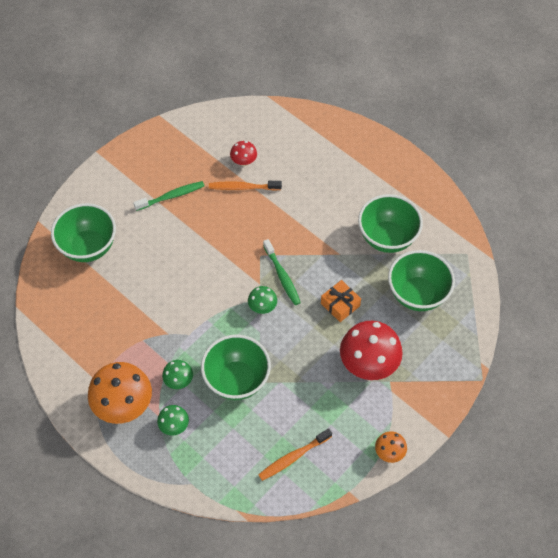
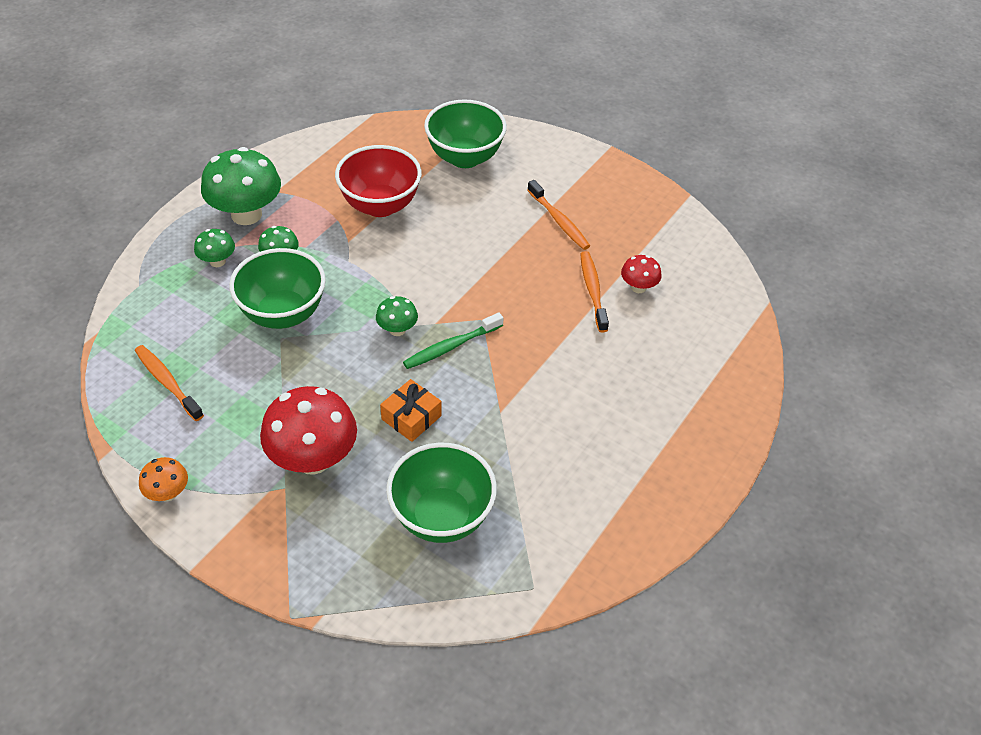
camera: 80 degrees right, 10 degrees down
orange mushroom [88,362,152,424] -> green mushroom [201,147,281,225]
green toothbrush [133,181,204,211] -> orange toothbrush [528,180,590,250]
green bowl [358,194,423,253] -> none
none -> red bowl [335,145,422,217]

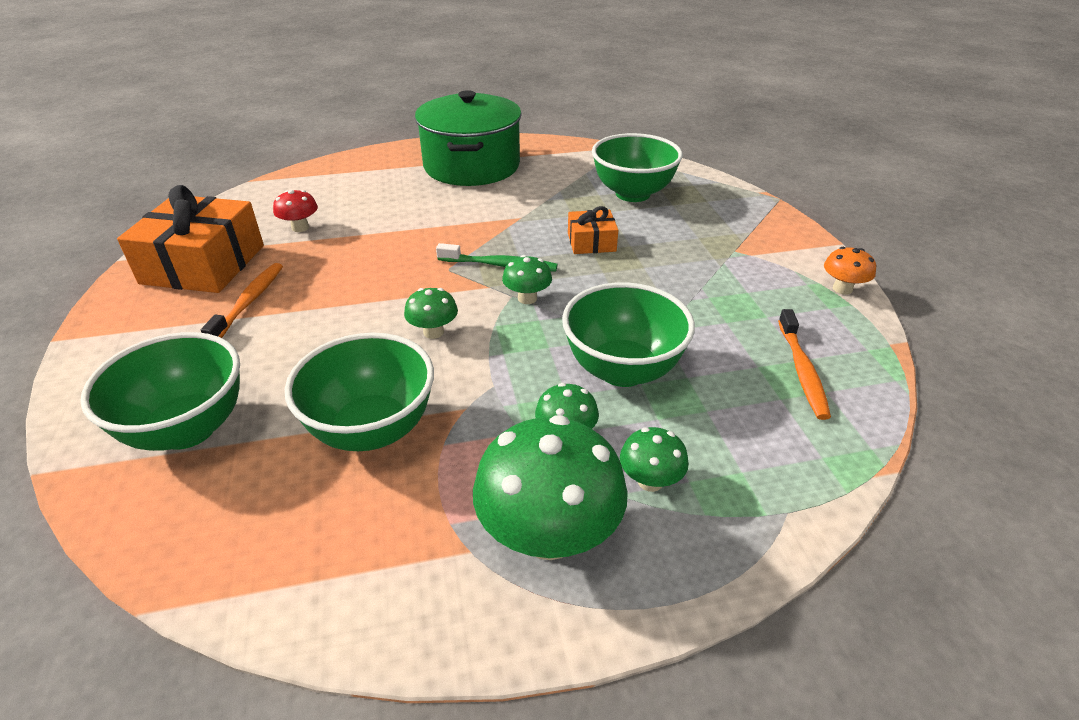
camera: 135 degrees left, 10 degrees down
red mushroom [260,386,357,475] -> none
red bowl [335,145,422,217] -> green bowl [285,333,434,451]
orange toothbrush [580,251,609,332] -> none
none -> orange gift [117,185,264,293]
none -> green mushroom [404,288,458,339]
none -> green pot [415,90,522,186]

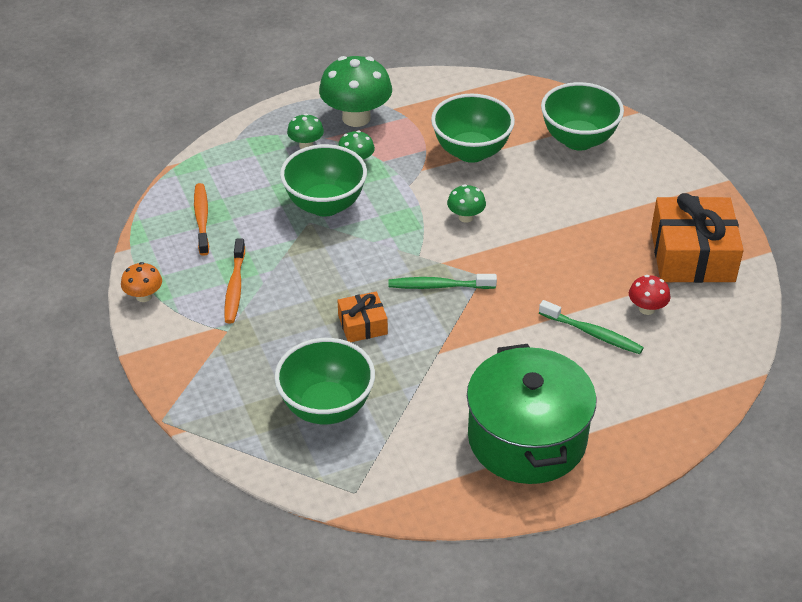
camera: 170 degrees right, 5 degrees up
orange toothbrush [201,263,283,338] -> orange toothbrush moved to [224,239,245,324]
green mushroom [502,255,552,304] -> none
none -> green toothbrush [539,300,644,354]

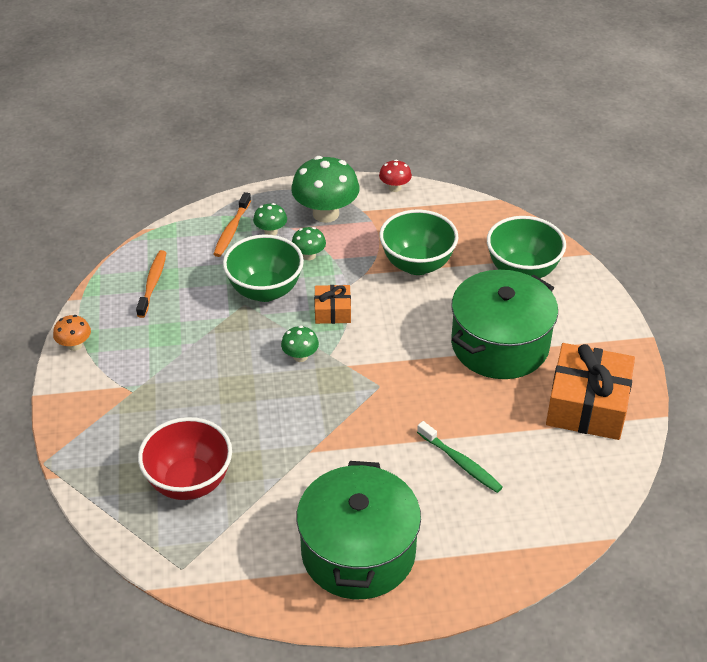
camera: 15 degrees right, 0 degrees up
orange toothbrush [224,239,245,324] -> orange toothbrush moved to [213,192,251,257]
green bowl [275,338,375,424] -> red bowl [138,417,232,500]
orange gift [338,291,388,342] -> orange gift moved to [314,285,351,324]
green toothbrush [388,274,497,289] -> none
green mushroom [447,184,486,223] -> green mushroom moved to [281,326,319,362]
red mushroom [629,275,670,315] -> red mushroom moved to [379,160,412,192]
none -> green pot [451,270,558,379]

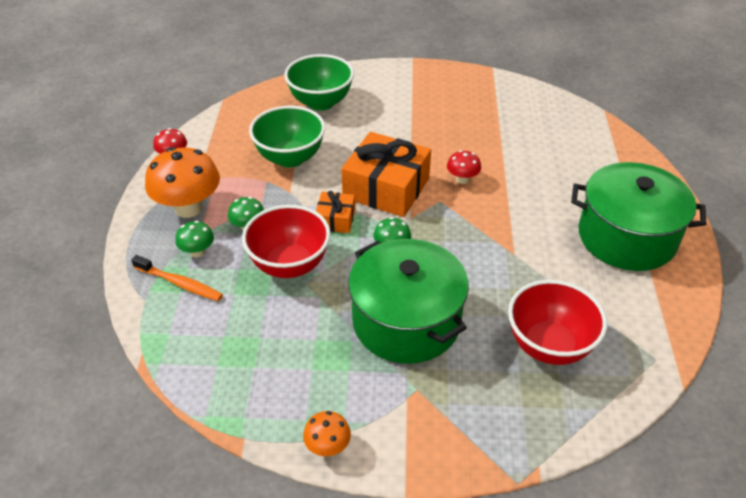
camera: 80 degrees left, 0 degrees up
orange toothbrush [136,250,166,318] -> none
green bowl [223,234,304,302] -> red bowl [242,205,331,278]
green mushroom [291,156,359,223] -> orange mushroom [145,147,220,218]
green toothbrush [417,421,503,493] -> none
green pot [451,270,558,379] -> green pot moved to [348,239,469,364]
orange gift [546,343,635,440] -> orange gift moved to [341,132,431,217]
none -> red mushroom [447,150,481,184]

